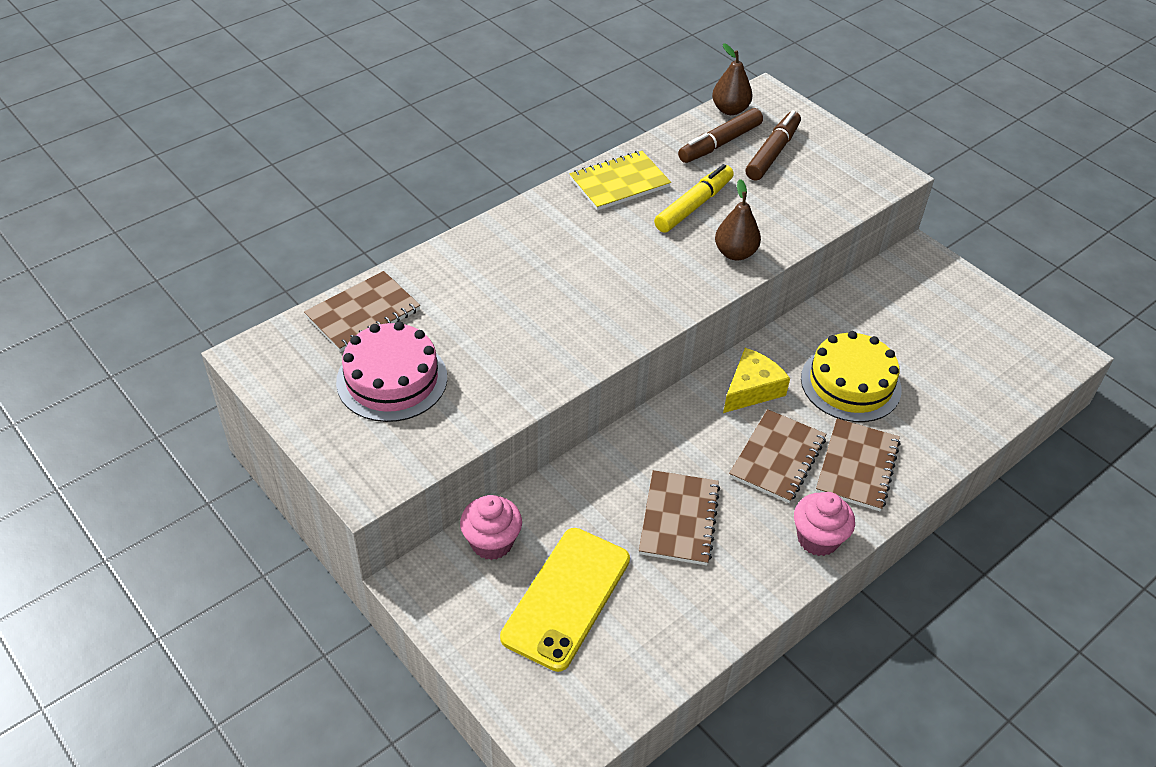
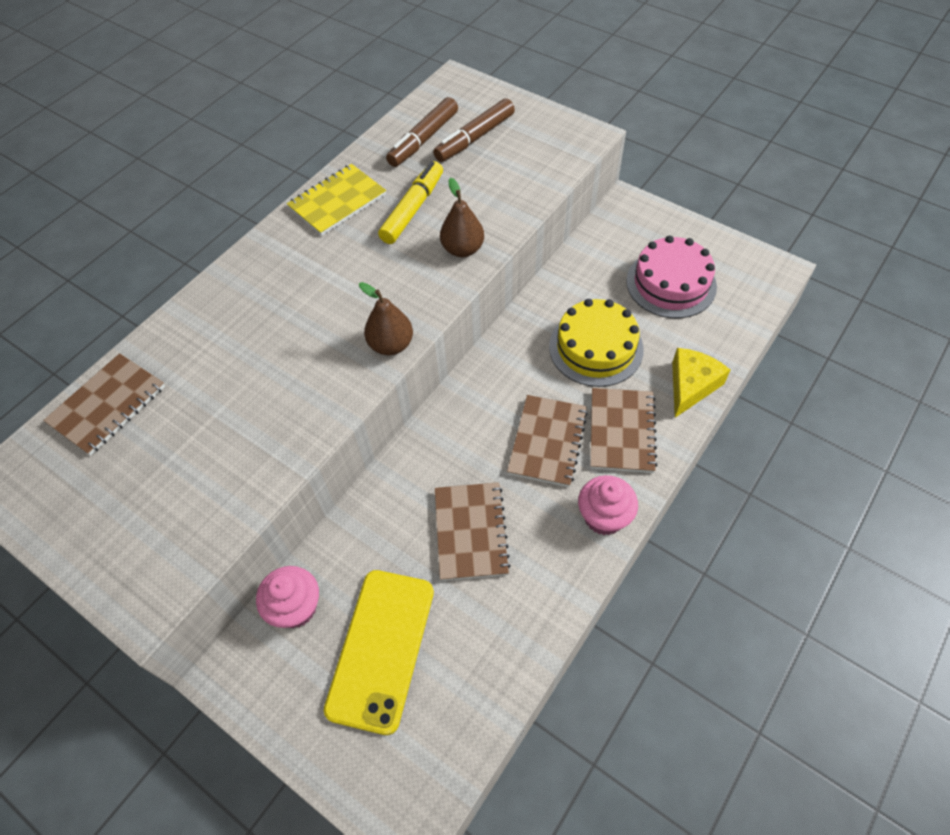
camera: 10 degrees left, 10 degrees up
pink cake [336,322,447,422] -> pink cake moved to [626,235,717,318]
brown pear [712,43,753,115] -> brown pear moved to [359,282,413,355]
yellow cheese [723,348,790,413] -> yellow cheese moved to [672,348,730,418]
brown marker [746,111,801,181] -> brown marker turned 150 degrees counterclockwise [433,98,515,162]

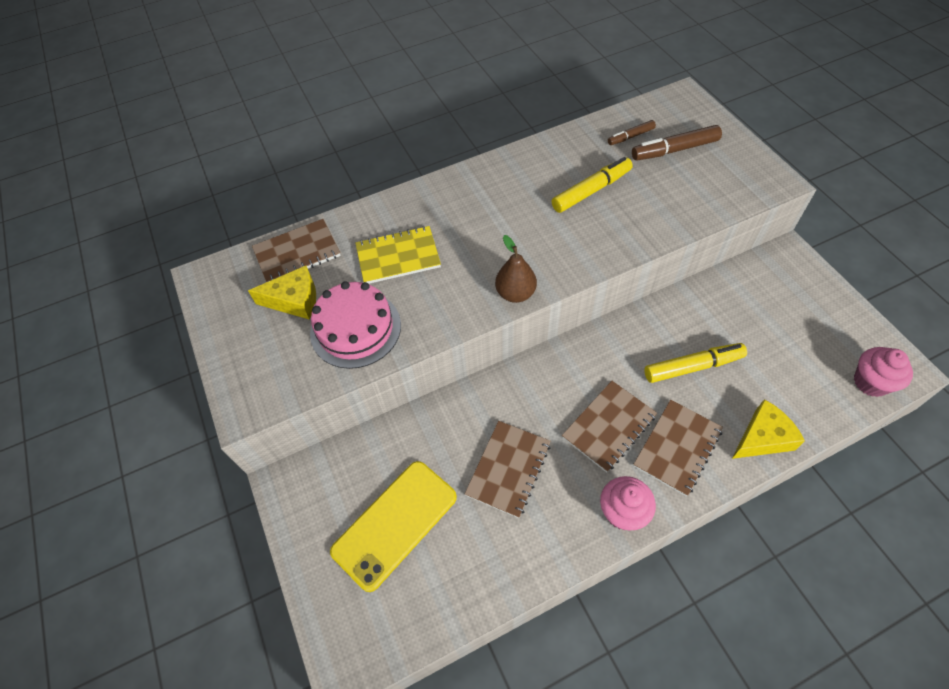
camera: 30 degrees right, 0 degrees up
pink cupcake [256,566,319,628] -> pink cupcake moved to [854,347,913,397]
yellow notebook [287,164,386,236] -> yellow notebook moved to [355,226,441,284]
brown marker [386,97,458,167] -> brown marker [608,120,656,145], size x0.59
brown pear [440,178,484,257] -> none
yellow cake [549,299,644,387] -> yellow marker [644,343,747,383]
pink cake [626,235,717,318] -> pink cake moved to [310,281,401,369]
none -> yellow cheese [248,266,316,320]

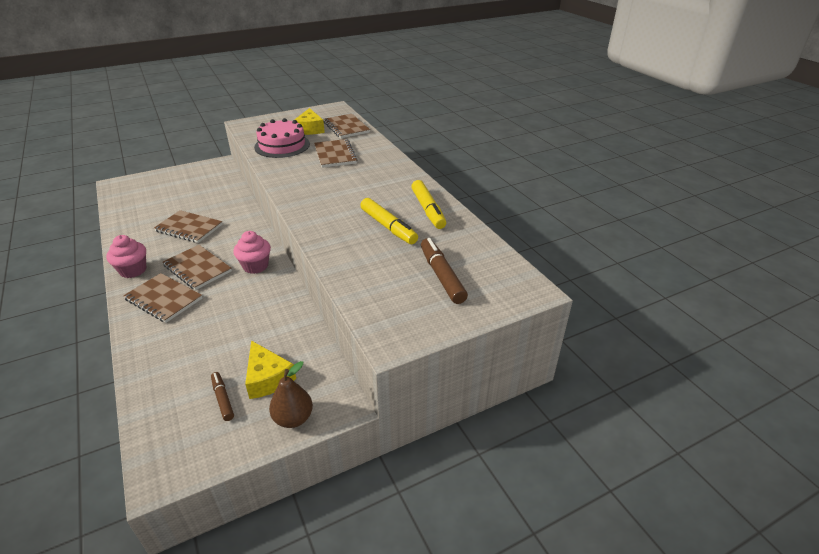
camera: 85 degrees right, 20 degrees down
yellow phone [330,461,457,592] -> none
yellow notebook [355,226,441,284] -> brown notebook [314,139,358,168]
brown pear [495,235,537,303] -> brown pear moved to [269,361,313,428]
brown marker [608,120,656,145] -> brown marker moved to [211,372,234,421]
yellow marker [644,343,747,383] -> yellow marker moved to [411,180,446,229]
yellow cheese [732,399,805,459] -> yellow cheese moved to [245,341,296,399]
pink cupcake [854,347,913,397] -> pink cupcake moved to [233,231,271,274]

